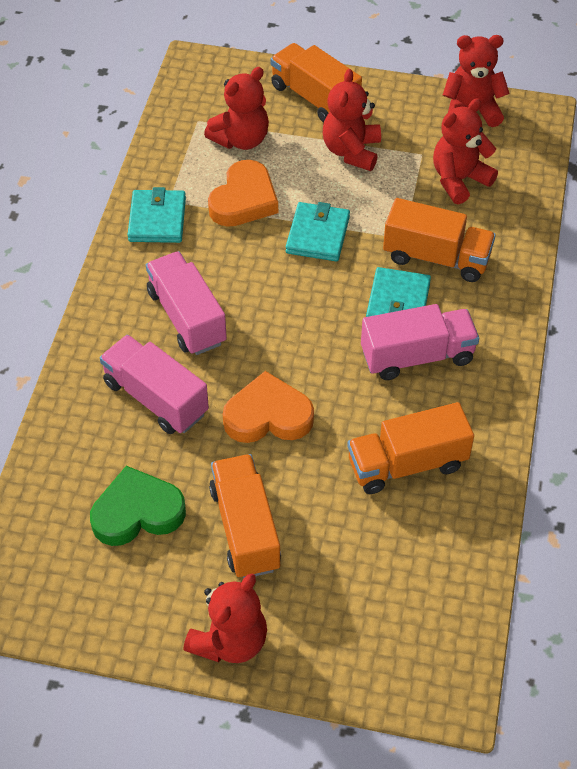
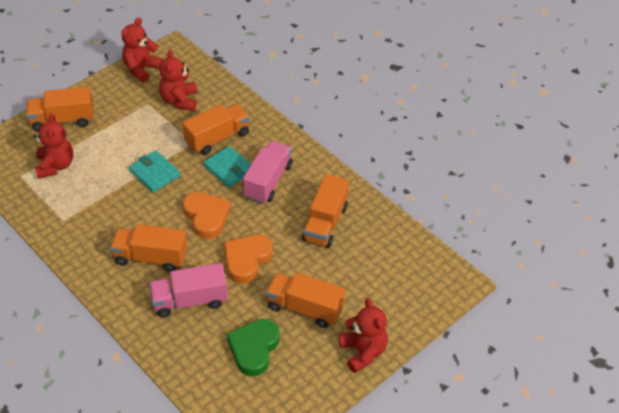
camera: 55 degrees left, 5 degrees down
turquoise wallet [128,187,186,243] -> none
pink truck [146,251,227,355] -> orange truck [110,224,188,272]
orange heart [208,160,278,227] -> orange heart moved to [183,192,231,239]
red teddy bear [323,69,381,171] -> none

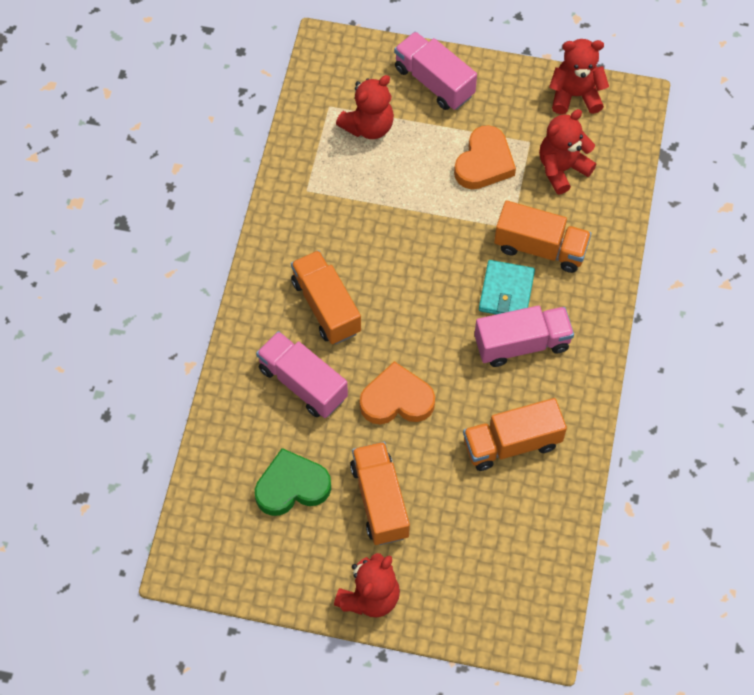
camera: 55 degrees right, 15 degrees up
orange truck [26,87,94,131] -> pink truck [394,32,477,110]
turquoise wallet [129,151,180,193] -> none
orange heart [183,192,231,239] -> orange heart moved to [454,125,516,189]

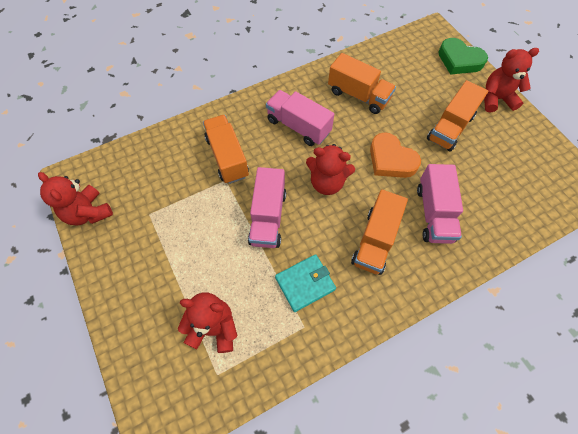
camera: 130 degrees left, 0 degrees up
green heart [255,448,331,516] -> green heart moved to [438,38,488,75]
pink truck [394,32,477,110] -> pink truck moved to [248,167,286,248]
orange heart [454,125,516,189] -> none
turquoise wallet [479,260,535,314] -> turquoise wallet moved to [275,254,336,312]
red teddy bear [539,109,597,194] -> red teddy bear moved to [306,144,355,195]

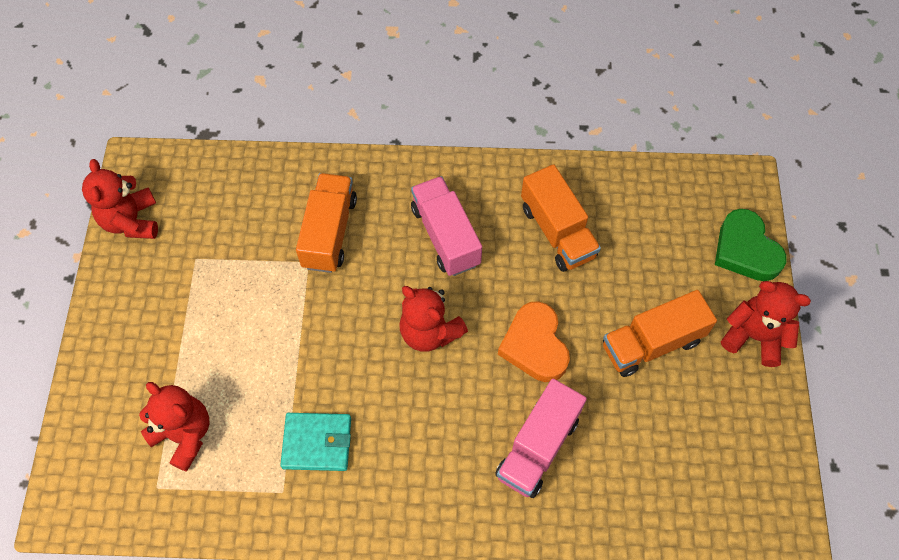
camera: 30 degrees right, 0 degrees up
pink truck [248,167,286,248] -> none
orange truck [351,189,408,275] -> none

